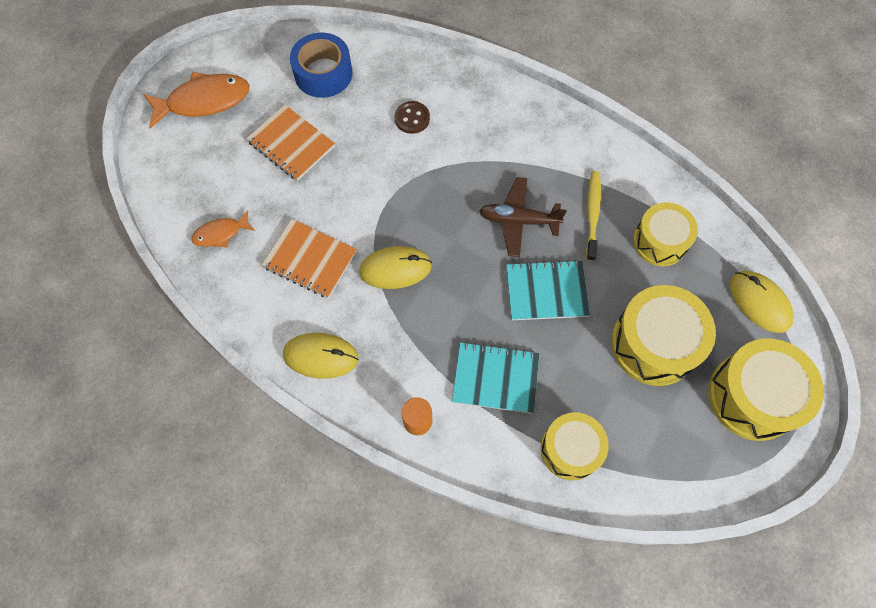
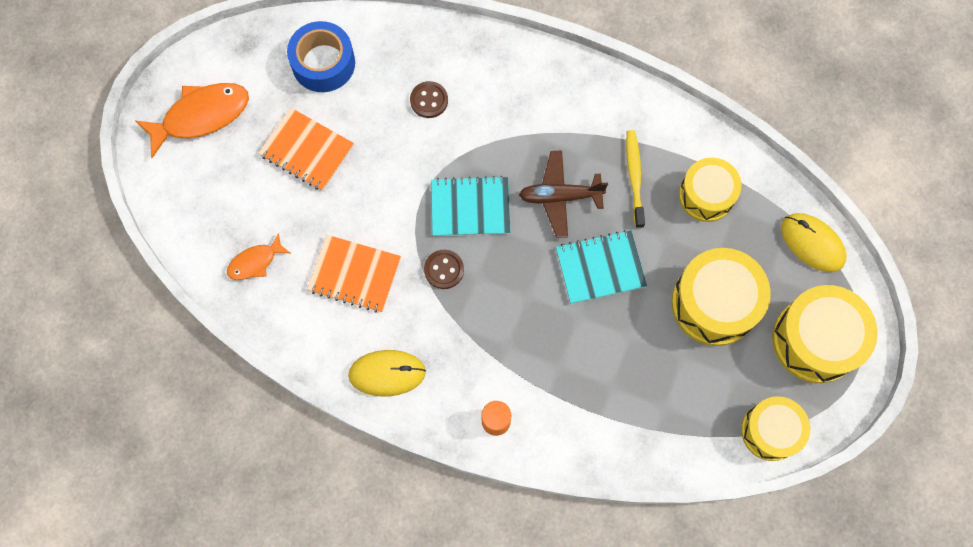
camera: 10 degrees left, 5 degrees up
yellow mouse [359,246,432,289] -> brown button [424,250,464,289]
turquoise notebook [452,342,540,414] -> turquoise notebook moved to [431,176,511,236]
yellow drum [541,412,609,480] -> yellow drum moved to [741,396,810,461]

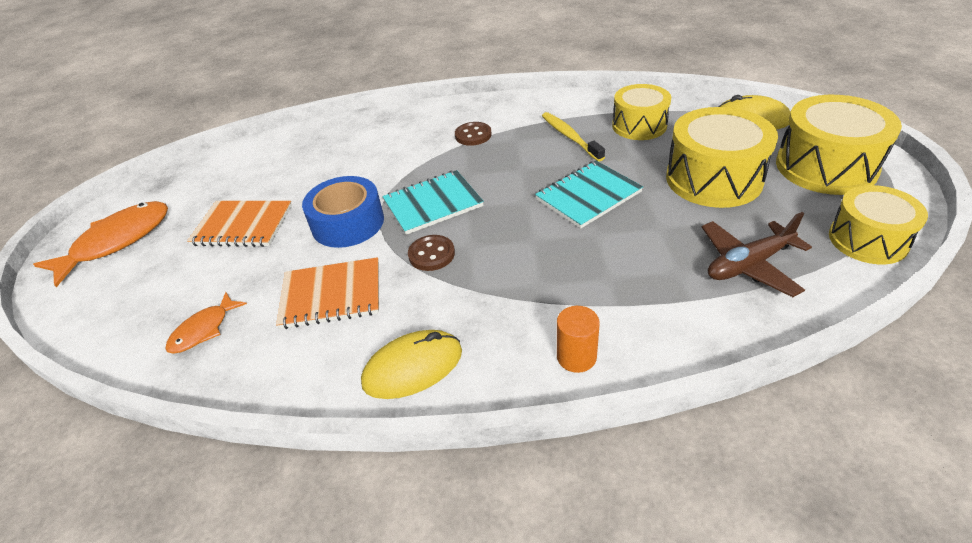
camera: 20 degrees left, 30 degrees down
blue tape [287,21,355,92] -> blue tape moved to [302,176,384,248]
brown button [410,81,448,118] -> brown button moved to [455,122,492,146]
brown plane [519,150,608,238] -> brown plane moved to [702,212,812,297]

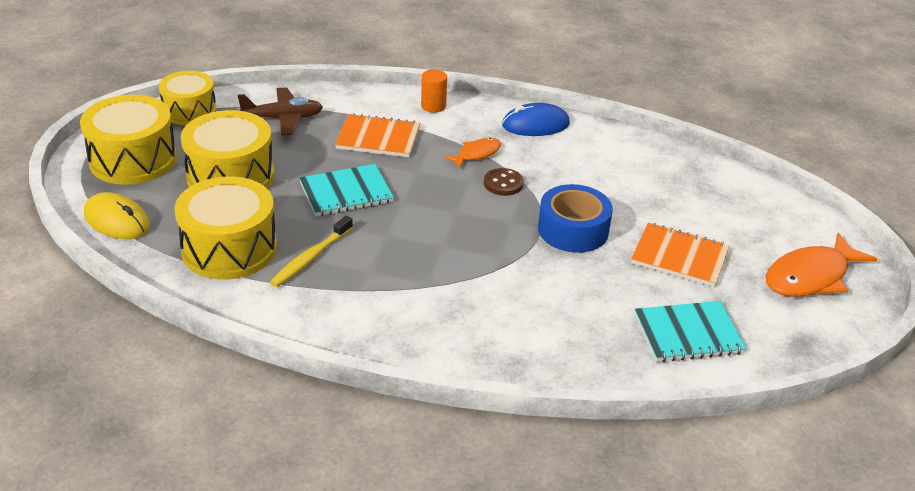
camera: 170 degrees left, 5 degrees down
orange fish [165,292,247,354] -> orange fish moved to [444,138,501,169]
orange notebook [276,257,379,329] -> orange notebook moved to [335,113,420,157]
yellow mouse [361,330,462,399] -> blue mouse [502,103,570,136]
turquoise notebook [382,170,484,235] -> turquoise notebook moved to [635,301,747,362]
brown button [455,122,492,146] -> none
yellow toothbrush [542,112,605,162] -> yellow toothbrush turned 45 degrees clockwise [270,216,353,287]
yellow drum [612,84,671,140] -> yellow drum [174,177,277,279], size x1.51

